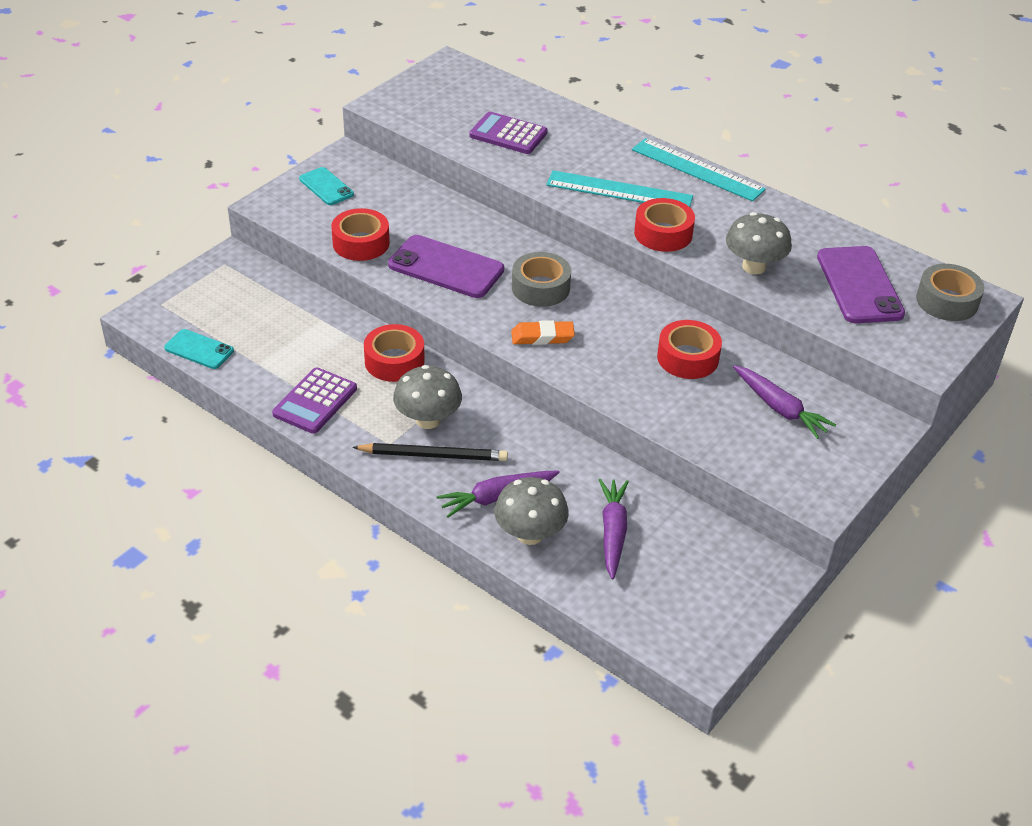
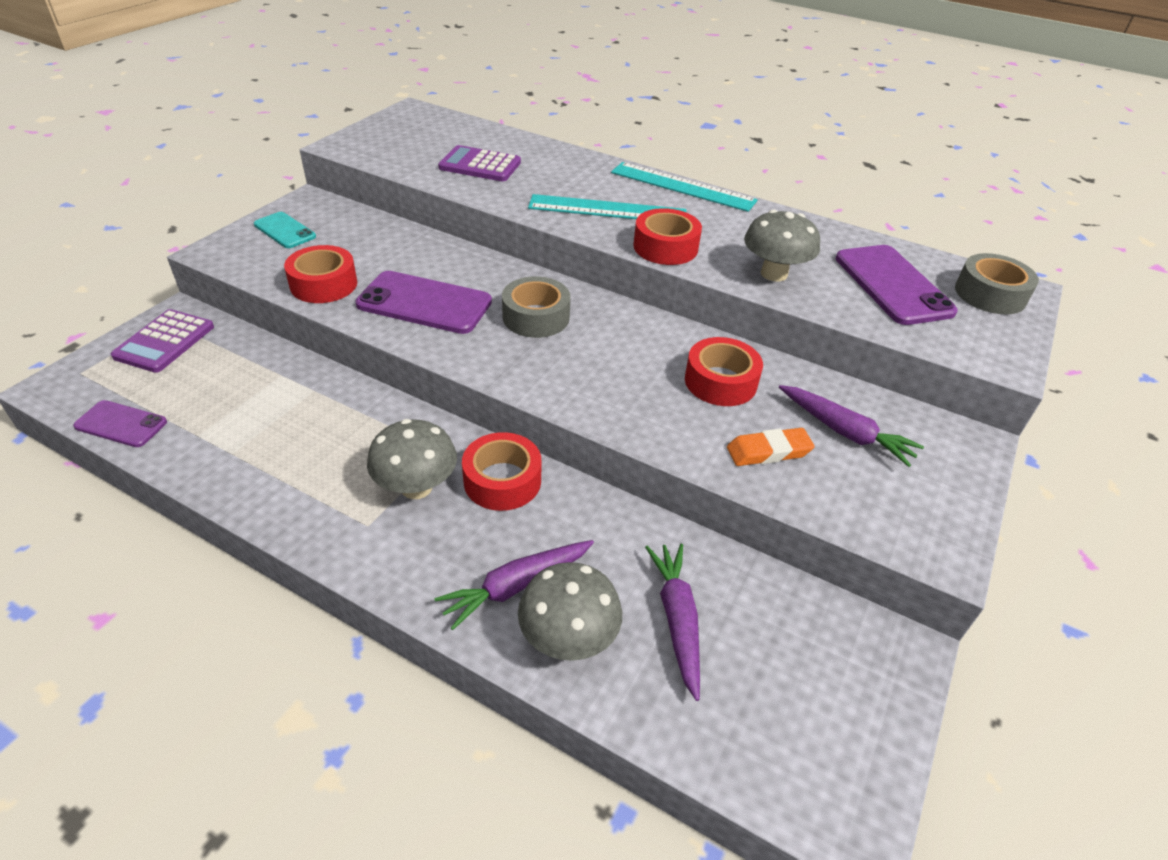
camera: 10 degrees left, 0 degrees up
turquoise phone [164,329,234,369] -> purple phone [73,400,167,447]
purple calculator [272,367,357,434] -> purple calculator moved to [111,309,214,373]
black pencil [352,443,508,461] -> none
red tape [364,324,425,382] -> red tape moved to [462,432,541,511]
orange eraser [511,320,575,345] -> orange eraser moved to [727,428,815,466]

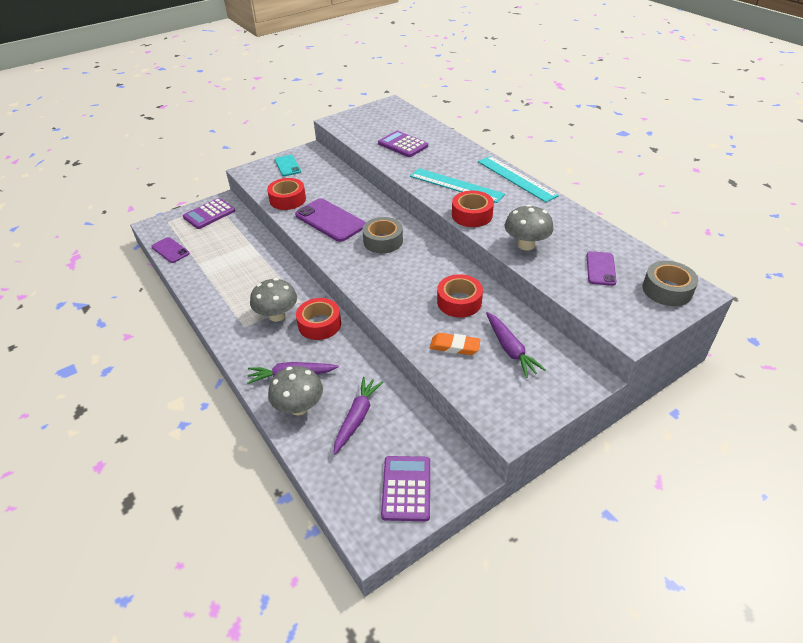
camera: 30 degrees right, 0 degrees up
purple phone [836,245,958,325] -> purple phone [587,251,617,286], size x0.58
none -> purple calculator [381,456,430,521]

